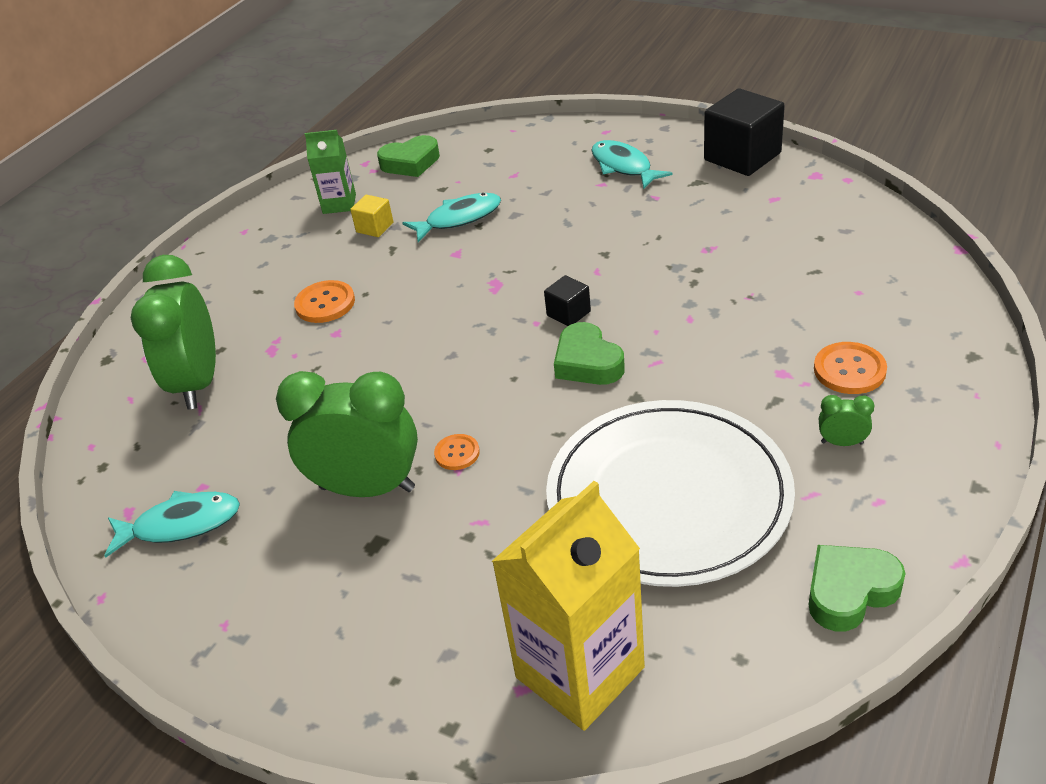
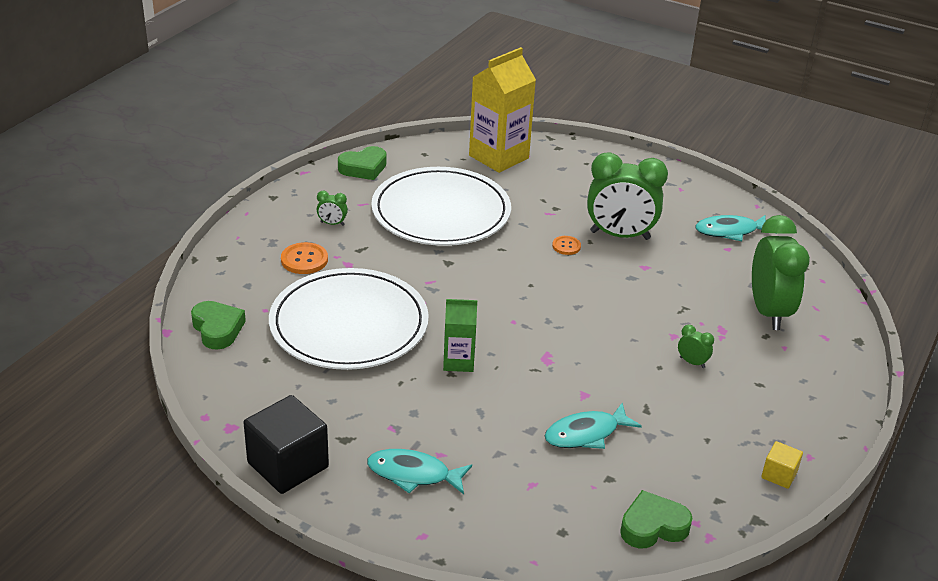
camera: 175 degrees right, 5 degrees down
orange button [294,280,355,323] -> green clock [678,325,714,368]
green carton [305,130,356,214] -> green carton moved to [443,299,477,372]
yellow cube [350,195,393,237] -> yellow cube moved to [761,441,803,489]
black cube [544,275,591,326] -> none
green heart [554,322,625,385] -> green heart moved to [191,301,246,350]
turquoise fish [591,140,673,189] -> turquoise fish turned 135 degrees clockwise [367,449,472,494]
none -> white plate [269,268,429,370]

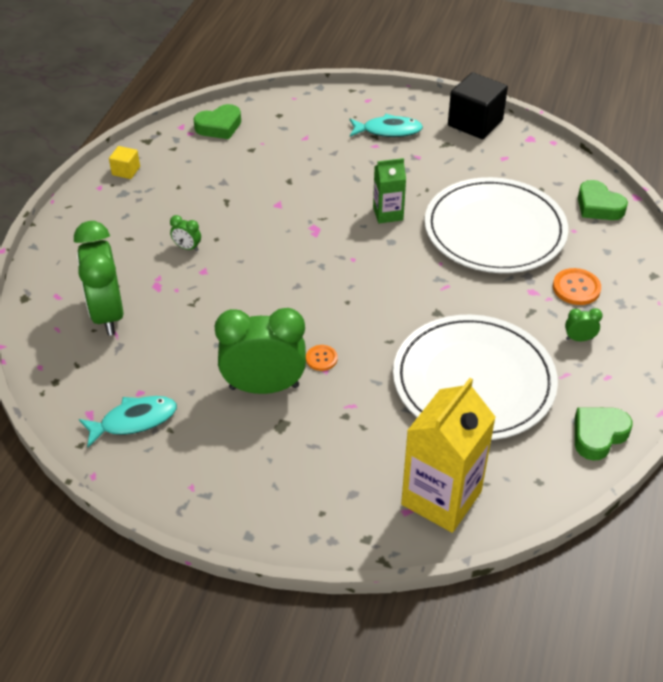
camera: 170 degrees right, 10 degrees up
turquoise fish [545,403,642,449] -> none

